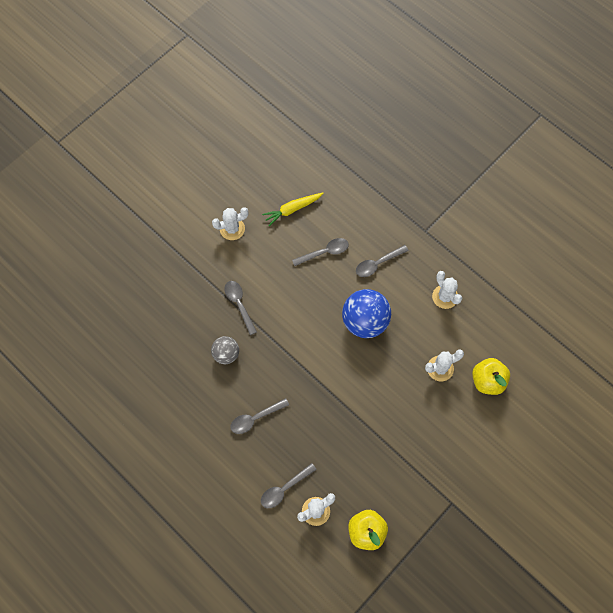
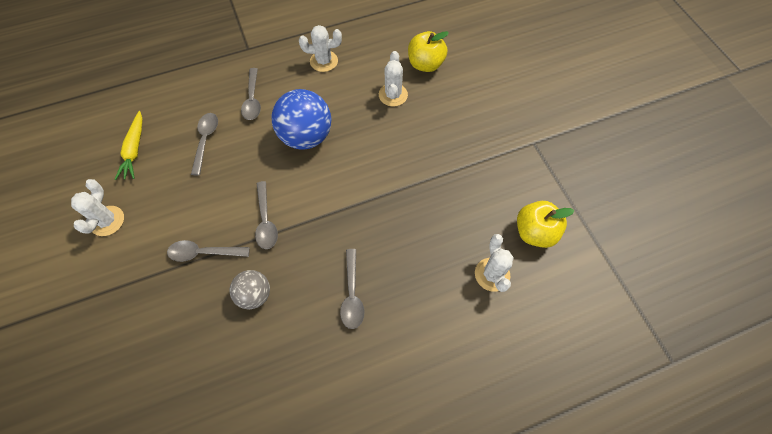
camera: 65 degrees left, 5 degrees down
grey spoon [261,463,317,508] -> grey spoon moved to [255,181,278,249]

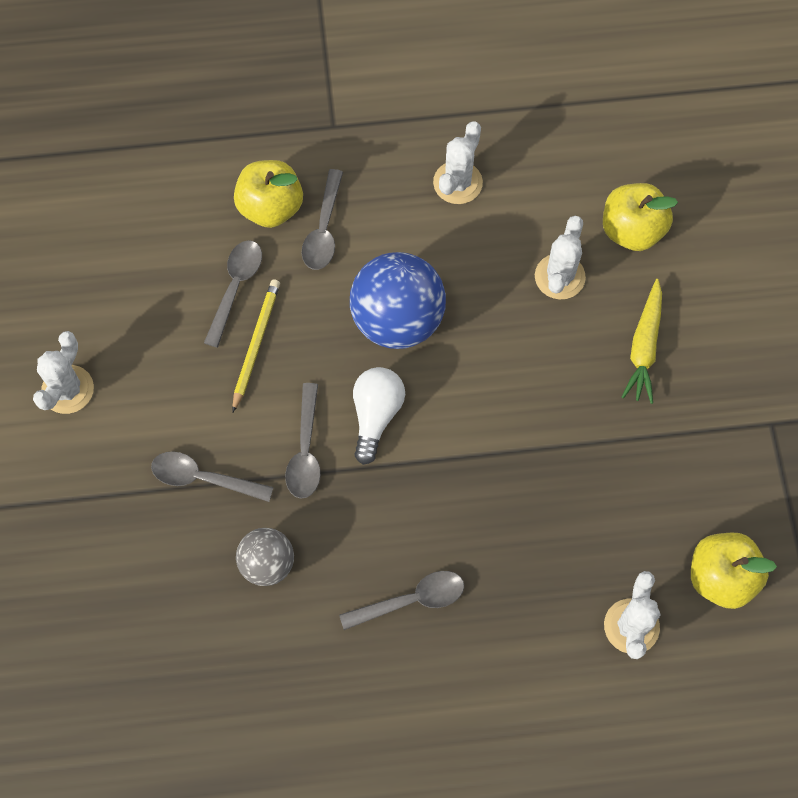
camera: 15 degrees right, 5 degrees up
yellow carrot [115,111,143,180] -> yellow carrot moved to [622,279,662,404]
white cactus [299,25,342,72] -> white cactus turned 75 degrees counterclockwise [433,121,483,204]
grey spoon [340,249,365,329] -> grey spoon turned 120 degrees counterclockwise [339,571,464,630]
none -> yellow pencil [232,279,280,412]
none -> yellow apple [234,160,303,228]
none -> white light bulb [353,367,405,465]

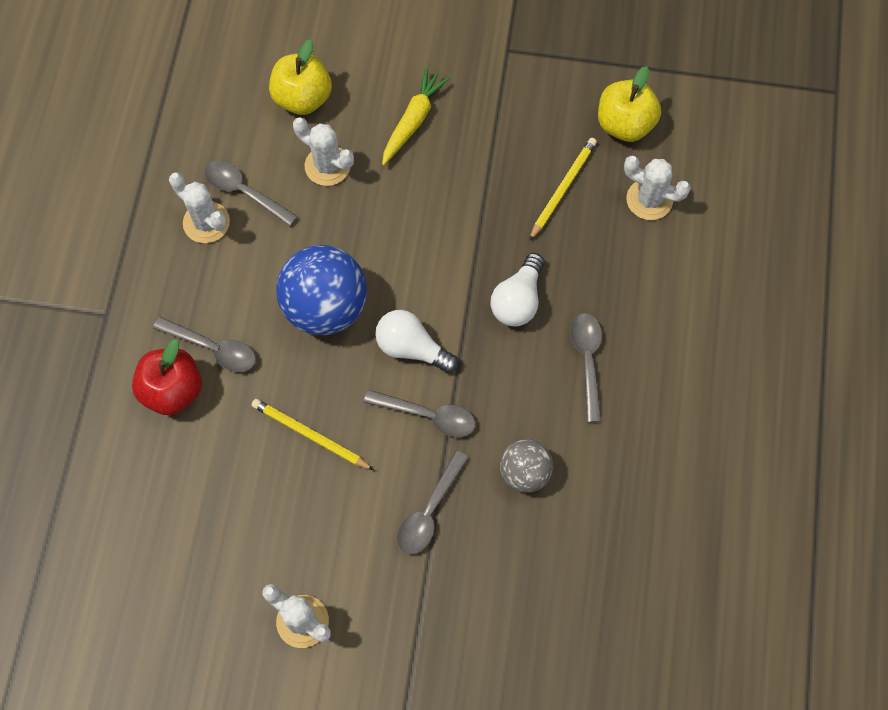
camera: 75 degrees left, 0 degrees up
grey spoon [204,240,262,348] -> grey spoon moved to [205,161,298,227]
yellow apple [234,160,303,228] -> red apple [132,339,202,415]
yellow carrot [622,279,662,404] -> yellow carrot turned 90 degrees counterclockwise [382,68,450,166]
none -> white light bulb [490,253,544,326]
none -> yellow pencil [529,138,597,241]

